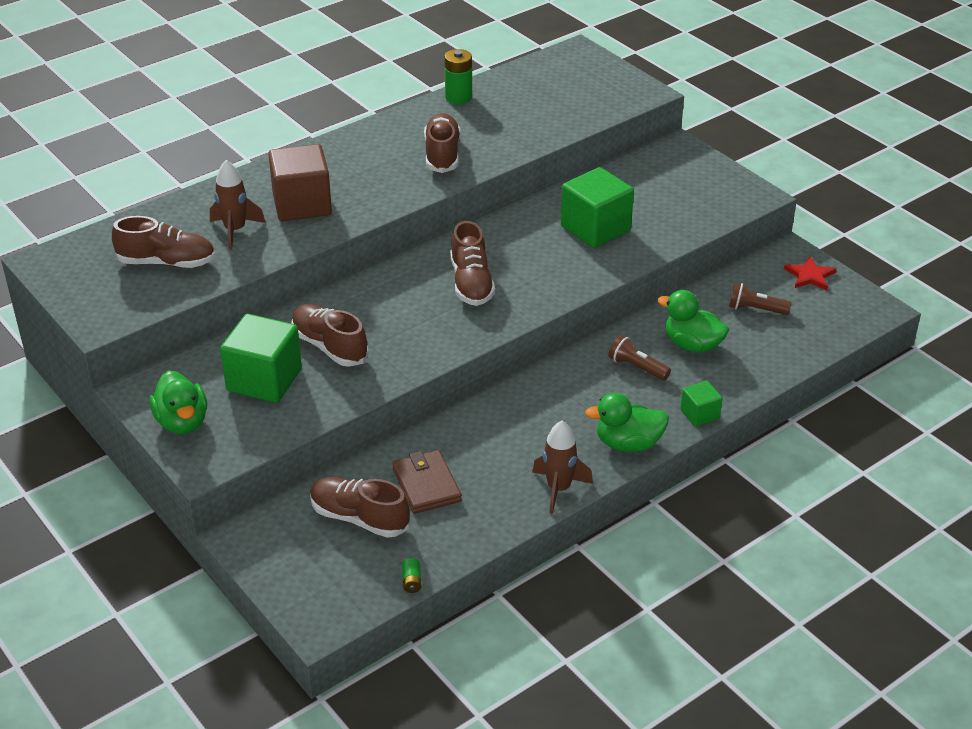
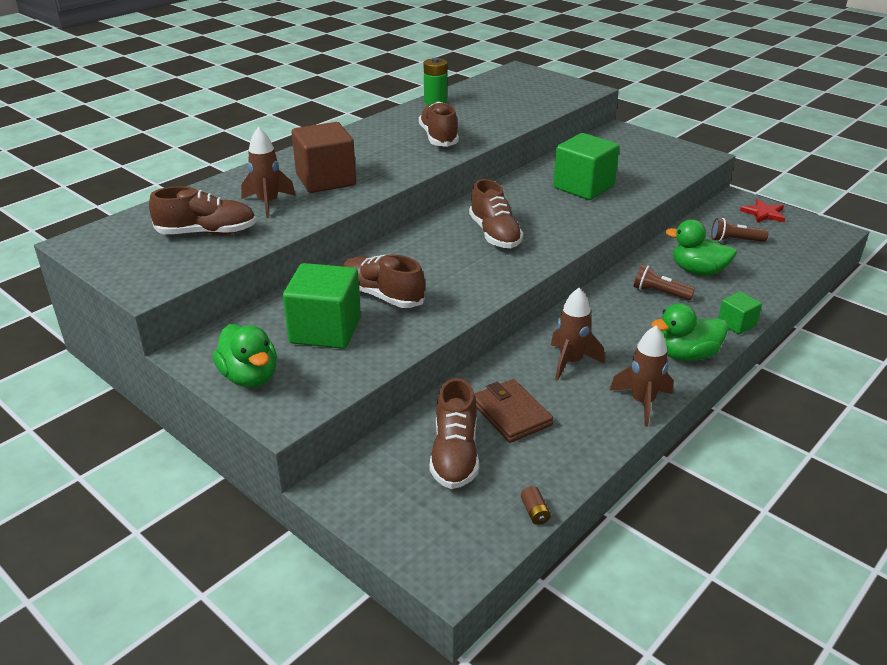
camera: 10 degrees left, 5 degrees down
brown shoe [310,477,410,538] -> brown shoe turned 105 degrees counterclockwise [430,378,479,489]
green battery [402,558,421,593] -> brown battery [521,486,551,525]
none -> brown rocket [551,288,605,381]

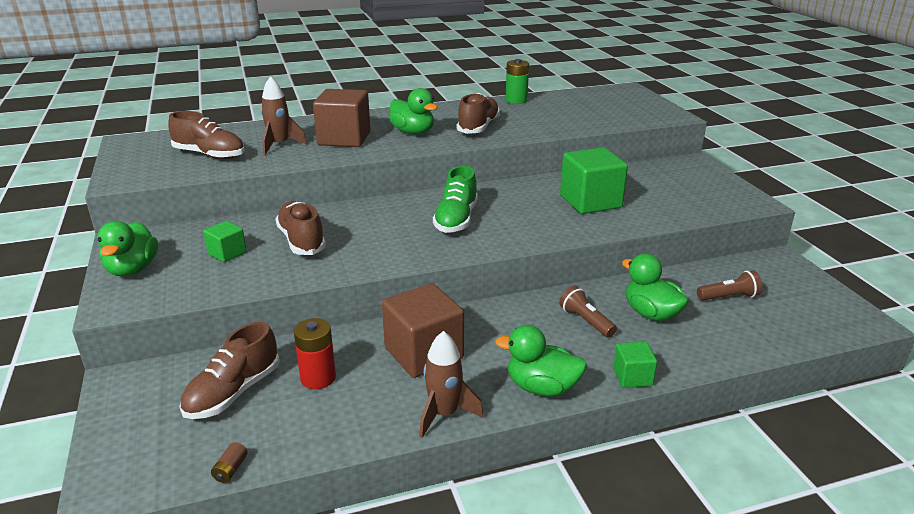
camera: 30 degrees right, 5 degrees down
green cube [283,263,361,349] -> green cube [203,221,247,262], size x0.52
brown shoe [469,179,523,248] -> green shoe [433,166,478,233]
brown wallet [474,379,553,443] -> red battery [294,318,336,389]
brown rocket [551,288,605,381] -> brown cube [382,283,464,378]
brown flashlight [711,218,768,242] -> brown flashlight turned 135 degrees clockwise [697,271,762,301]
red star [740,199,785,223] -> none
none -> green duck [389,88,438,135]

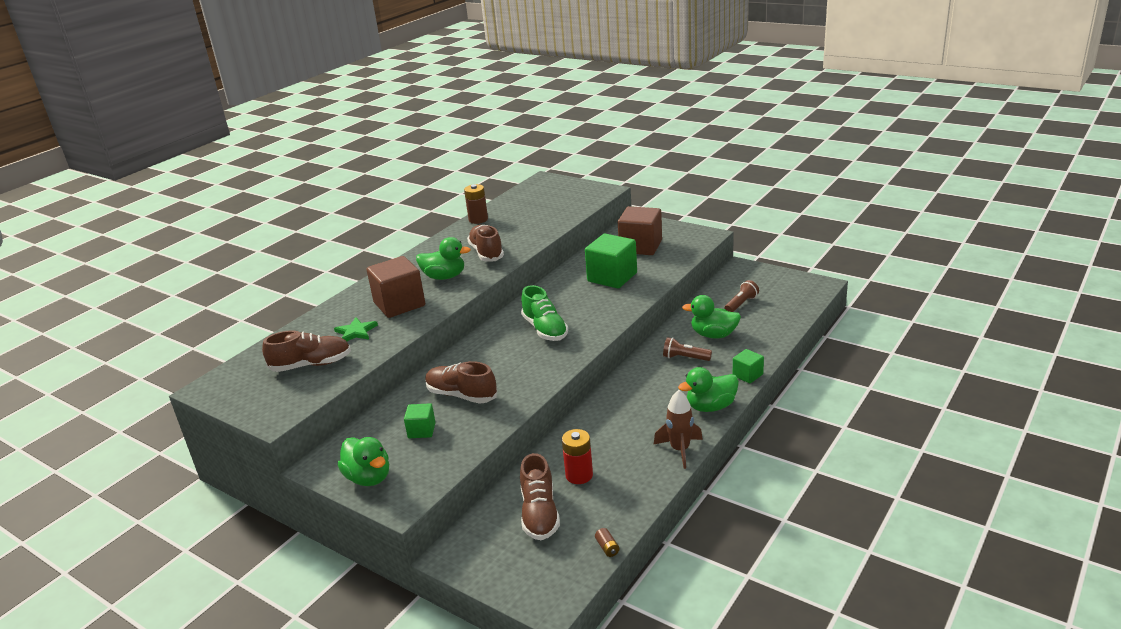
camera: 35 degrees left, 0 degrees up
brown rocket [261,76,307,155] -> green star [334,317,378,342]
brown cube [382,283,464,378] -> brown cube moved to [618,206,662,255]
green battery [505,59,529,104] -> brown battery [464,184,488,224]

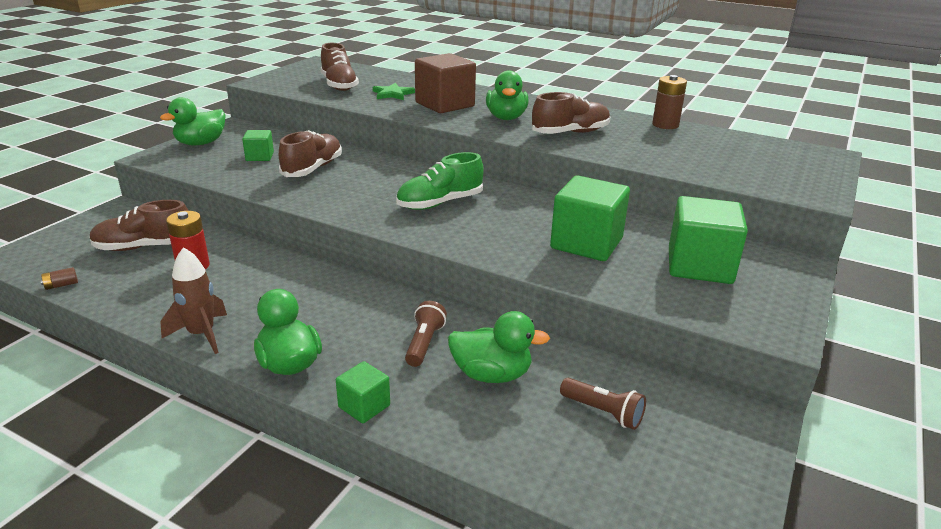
camera: 80 degrees right, 0 degrees up
brown cube [618,206,662,255] -> green cube [669,196,748,284]
green duck [682,295,741,338] -> green duck turned 90 degrees clockwise [448,311,550,383]

